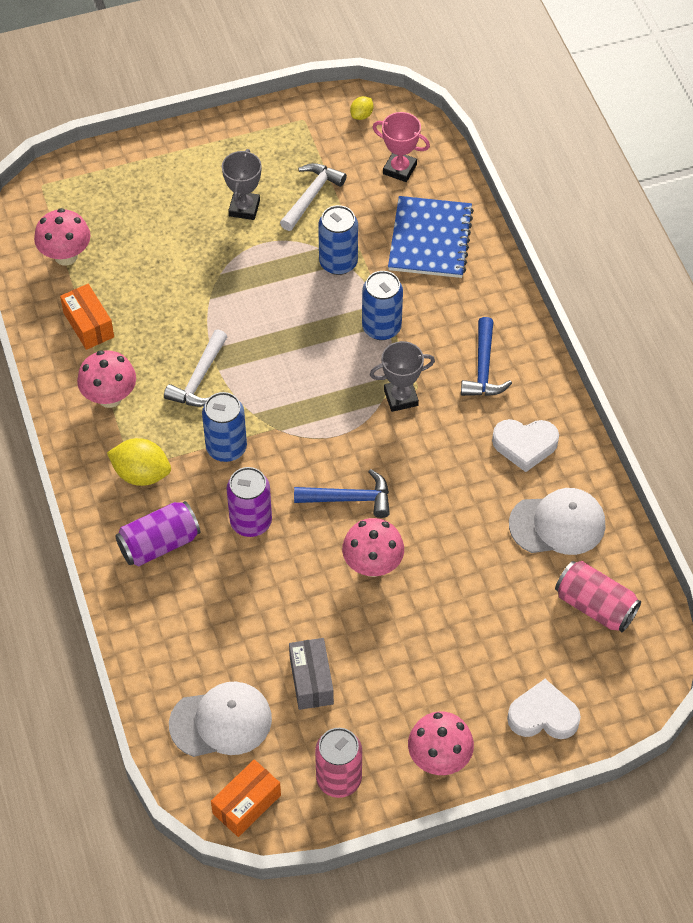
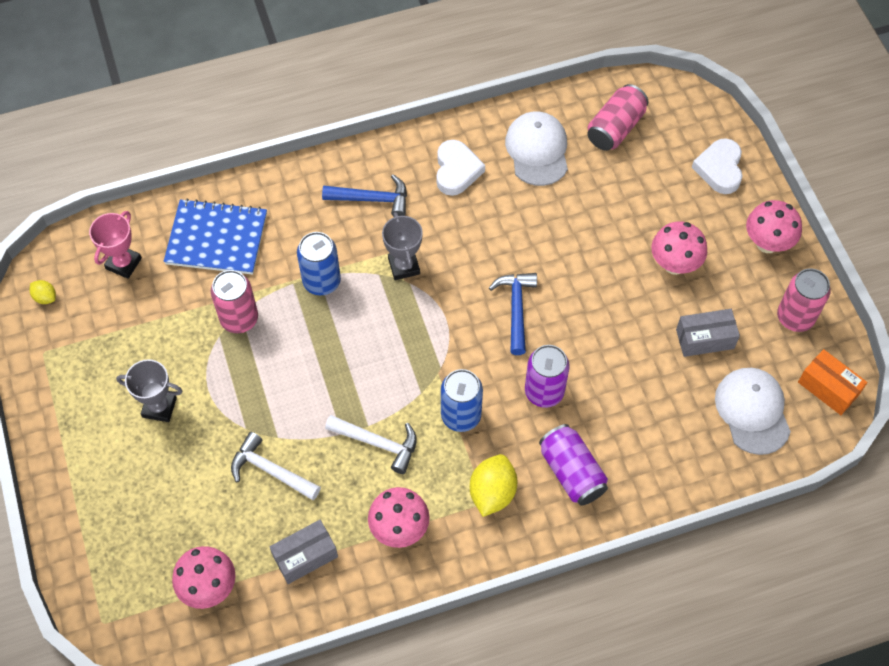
camera: 90 degrees left, 5 degrees up
orange box [60,284,114,350] -> grey box [270,520,338,584]
white hammer [280,163,347,231] -> white hammer moved to [231,432,321,500]
blue can [318,205,358,275] -> pink can [211,270,258,333]
pink mushroom [342,518,404,577] -> pink mushroom moved to [651,221,707,275]

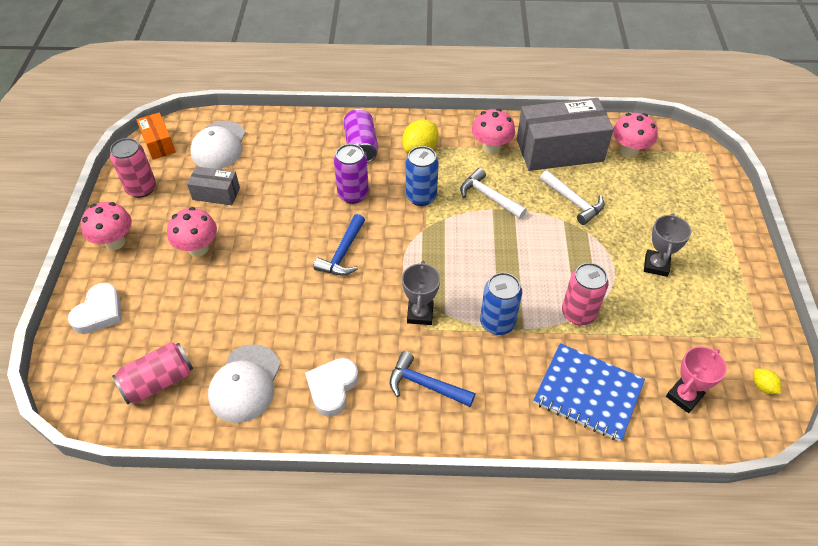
camera: 160 degrees left, 10 degrees down
grey trophy [116,359,182,422] -> grey trophy turned 75 degrees clockwise [644,214,691,277]
grey box [270,520,338,584] -> grey box [517,98,614,171], size x1.97

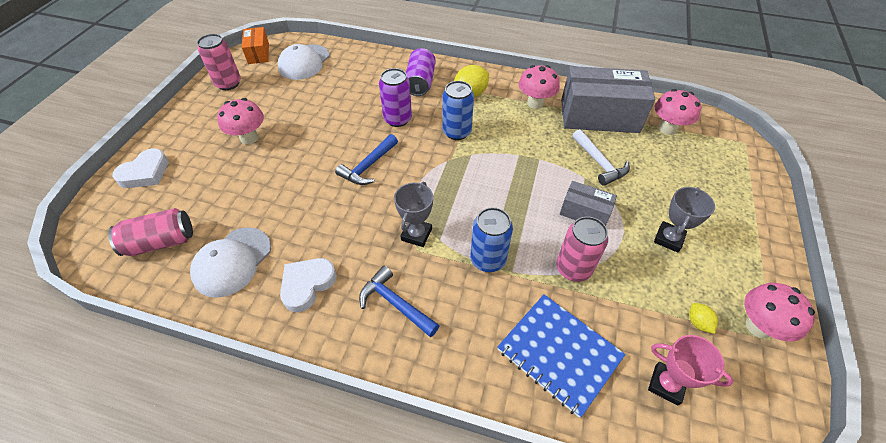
camera: 15 degrees right, 0 degrees up
pink mushroom [81,202,132,250] -> pink mushroom moved to [744,283,815,341]
grey box [187,166,240,205] -> grey box moved to [560,181,617,226]
white hammer [460,168,527,219] -> none
pink trophy [666,346,727,413] -> pink trophy turned 60 degrees clockwise [648,335,733,405]
yellow lemon [754,368,781,394] -> yellow lemon moved to [689,303,718,334]

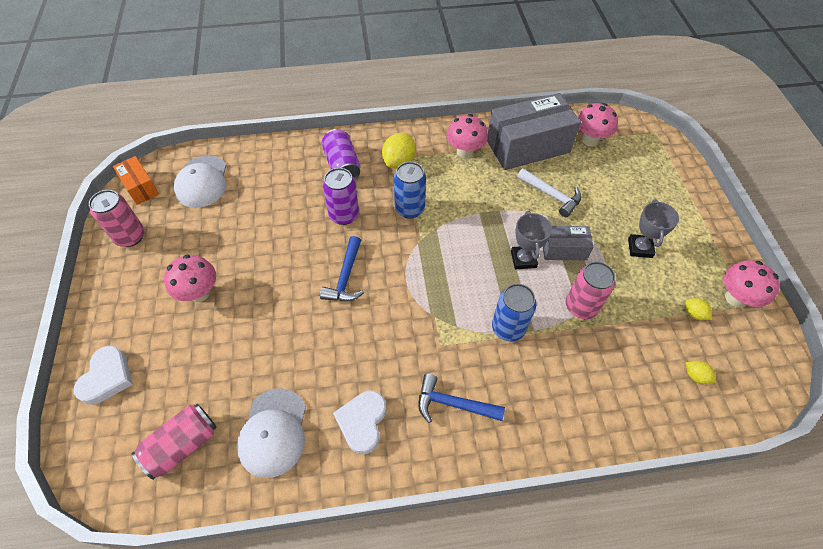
camera: 25 degrees left, 5 degrees up
grey trophy [394,182,433,247] -> grey trophy moved to [511,211,552,269]
blue notebook [497,294,626,418] -> none
pink trophy [648,335,733,405] -> yellow lemon [686,361,716,384]

